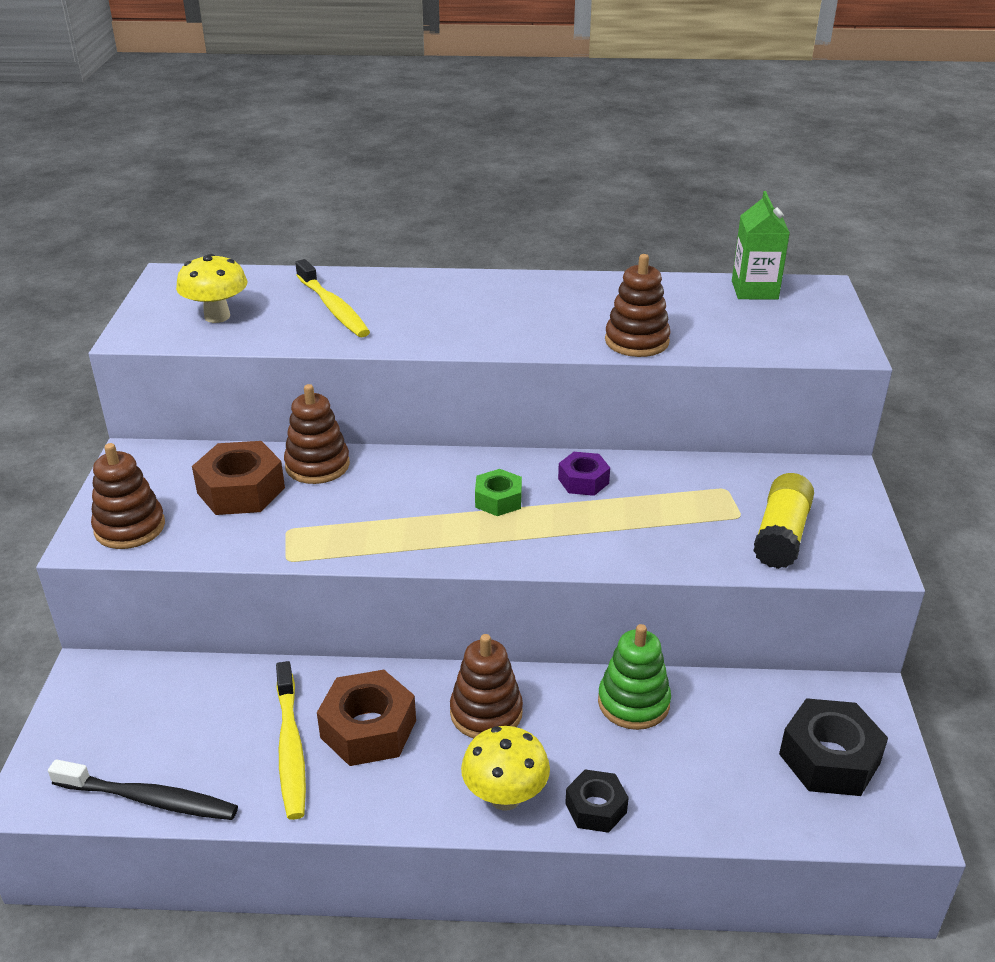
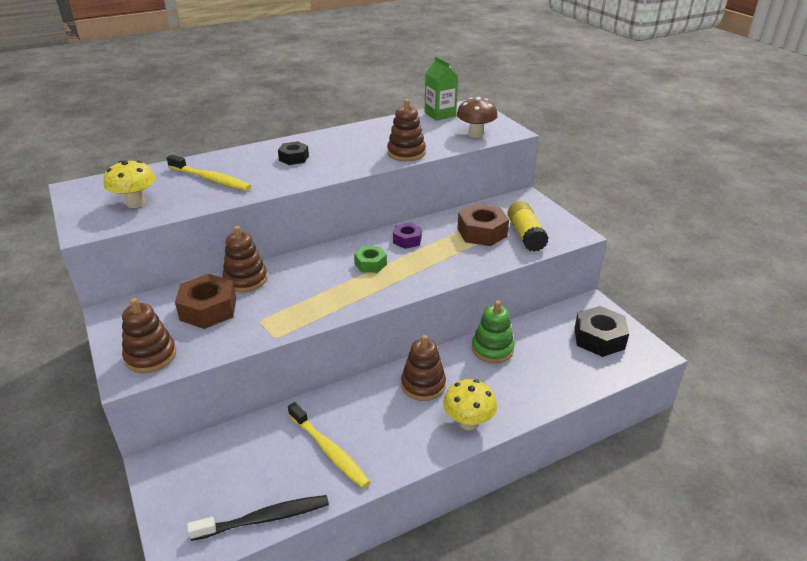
camera: 30 degrees left, 0 degrees up
brown nut [317,670,416,766] -> brown nut moved to [457,203,509,246]
black nut [565,769,629,833] -> black nut moved to [278,141,309,165]
none -> brown mushroom [457,97,498,138]

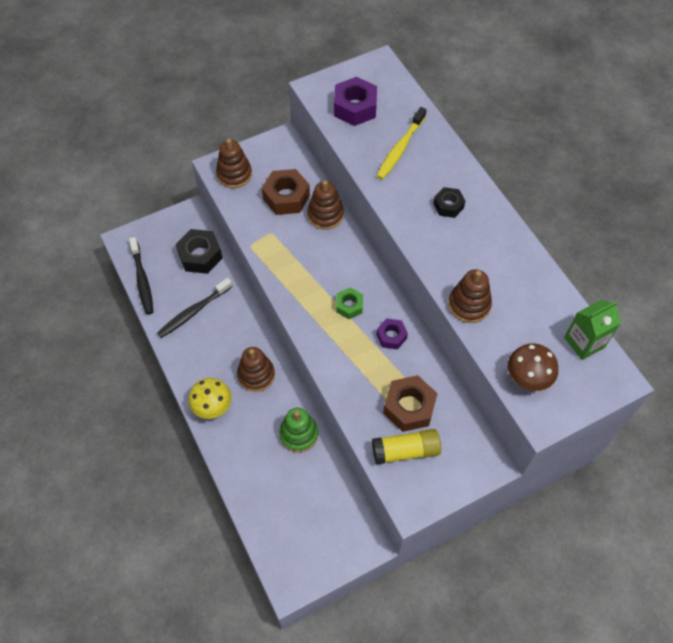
camera: 90 degrees right, 25 degrees up
yellow mushroom [103,160,156,208] -> purple nut [334,77,377,126]
yellow toothbrush [288,402,370,488] -> black toothbrush [157,278,233,338]
black nut [575,306,629,357] -> black nut moved to [176,229,223,274]

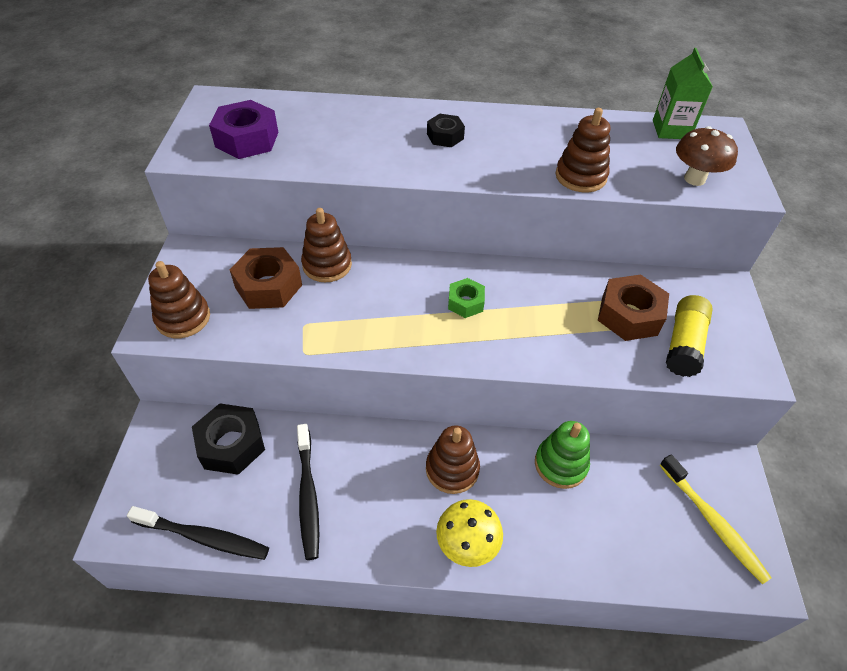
camera: 60 degrees left, 10 degrees down
yellow toothbrush [376,107,427,180] -> yellow toothbrush moved to [660,454,772,584]
purple nut [376,318,408,350] -> none

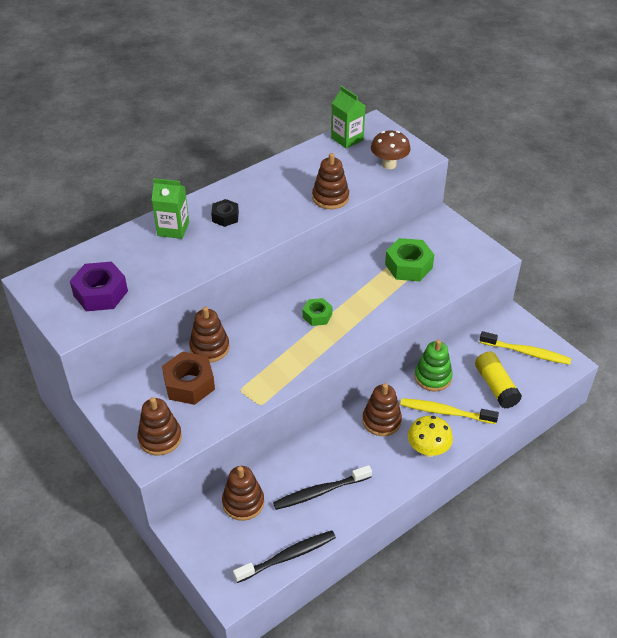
camera: 40 degrees left, 5 degrees down
black nut [192,403,265,475] -> brown stacking toy [222,466,264,521]
black toothbrush [297,424,319,560] -> black toothbrush turned 120 degrees clockwise [273,465,372,510]
brown nut [598,275,669,341] -> green nut [385,238,434,281]
yellow glue stick [666,295,713,377] -> yellow glue stick moved to [475,352,522,409]
none -> green carton [151,178,189,239]
none -> yellow toothbrush [400,398,499,424]

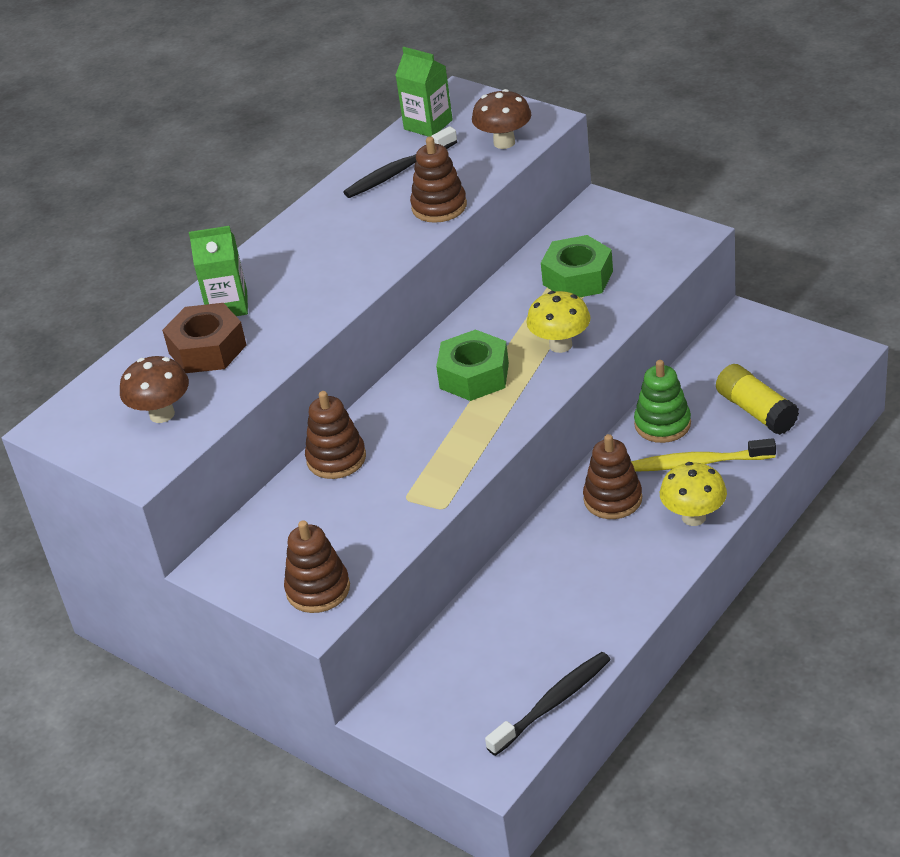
camera: 10 degrees left, 5 degrees down
purple nut [70,262,128,311] -> brown mushroom [120,356,189,423]
brown nut [162,351,215,405] -> brown nut moved to [162,303,246,373]
black nut [211,199,239,227] -> none
brown stacking toy [222,466,264,521] -> none
black toothbrush [273,465,372,510] -> black toothbrush moved to [343,126,457,198]
green nut [303,298,332,326] -> green nut [436,329,509,401], size x1.68
yellow toothbrush [480,331,571,365] -> none
none -> yellow mushroom [526,291,591,353]

